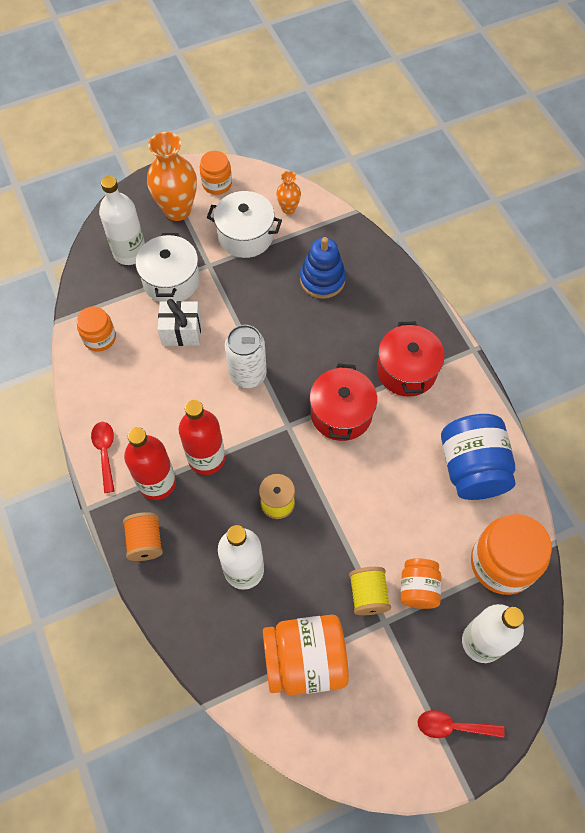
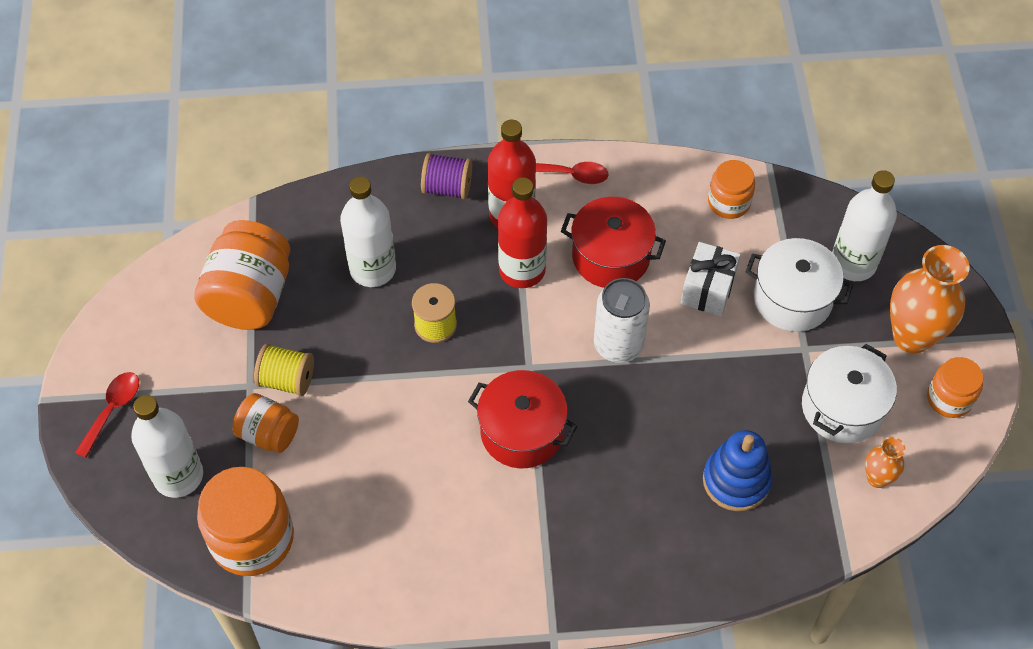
camera: 110 degrees right, 5 degrees down
orange spool [123,512,163,561] -> purple spool [421,153,472,199]
red pot [377,322,445,397] -> red pot moved to [561,197,666,288]
blue jar [441,414,515,500] -> none

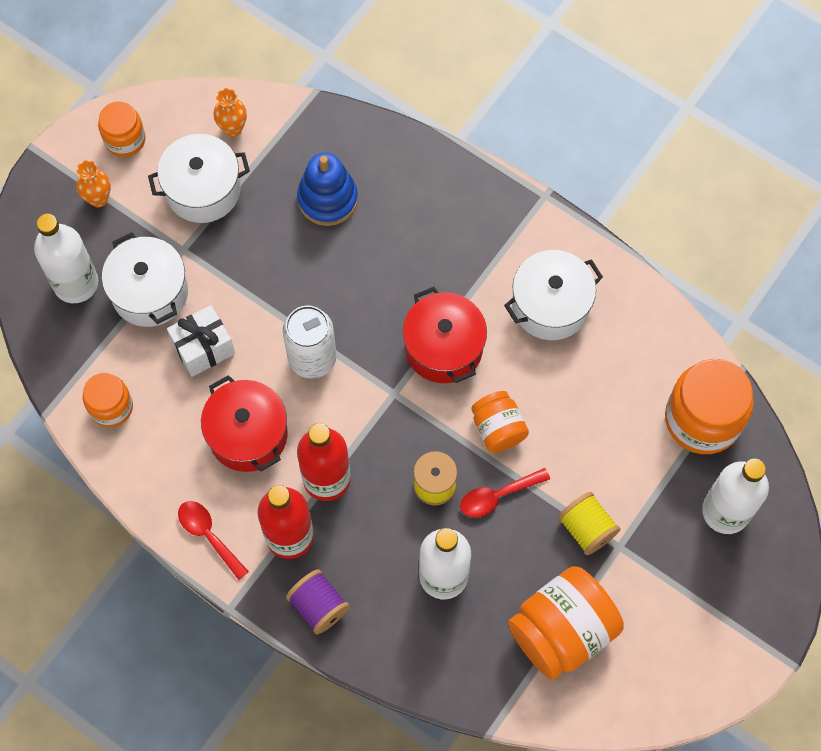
camera: 140 degrees left, 10 degrees up
red spoon [75,372,139,458] -> red spoon moved to [460,468,550,518]
orange jar [232,393,299,453] -> orange jar moved to [471,391,529,453]
orange vase [890,245,969,353] -> orange vase [76,160,111,207], size x0.51
none -> white pot [504,250,603,340]

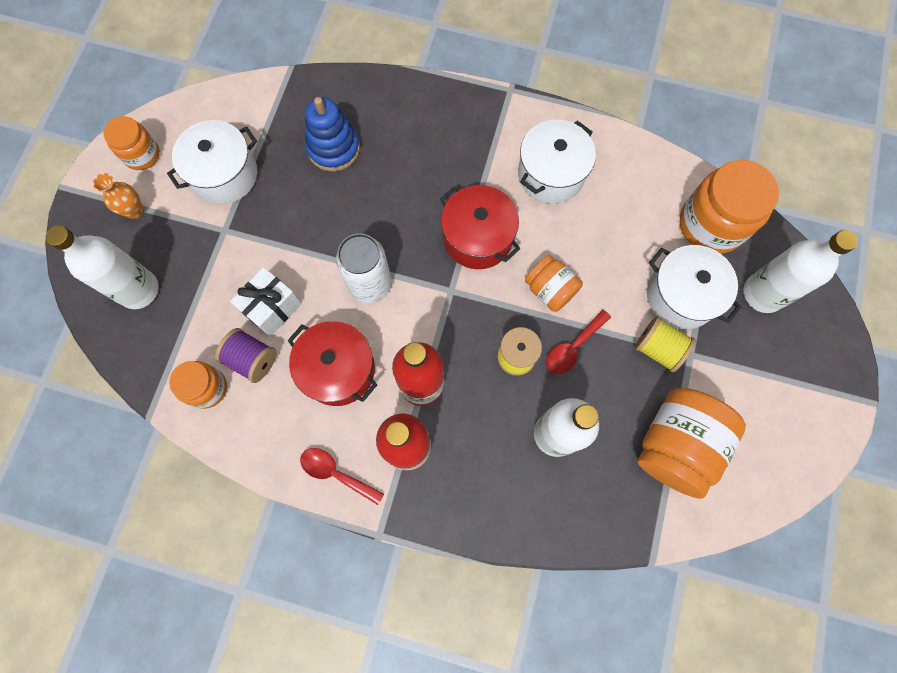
camera: 20 degrees left, 5 degrees up
white pot [102,232,188,327] -> white pot moved to [647,245,741,329]
orange vase [213,88,247,137] -> none
purple spool [286,569,350,634] -> purple spool moved to [215,328,276,383]

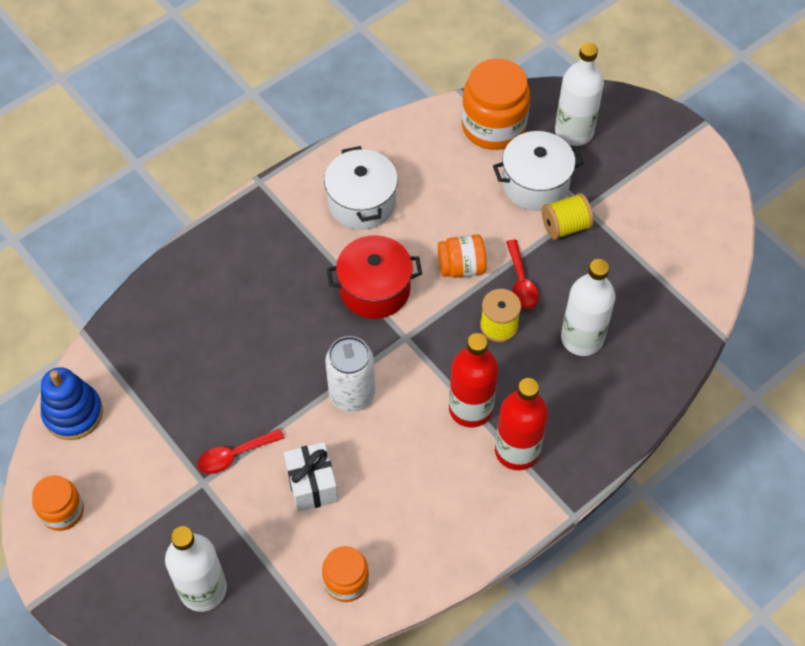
camera: 55 degrees left, 15 degrees down
orange vase [93,173,144,219] -> none
white pot [167,120,257,204] -> none
purple spool [215,328,276,383] -> none
red pot [287,321,377,406] -> none
red spoon [300,448,384,505] -> red spoon moved to [197,428,284,474]
blue stacking toy [305,97,360,172] -> blue stacking toy moved to [41,367,103,440]
orange jar [638,388,746,499] -> none

